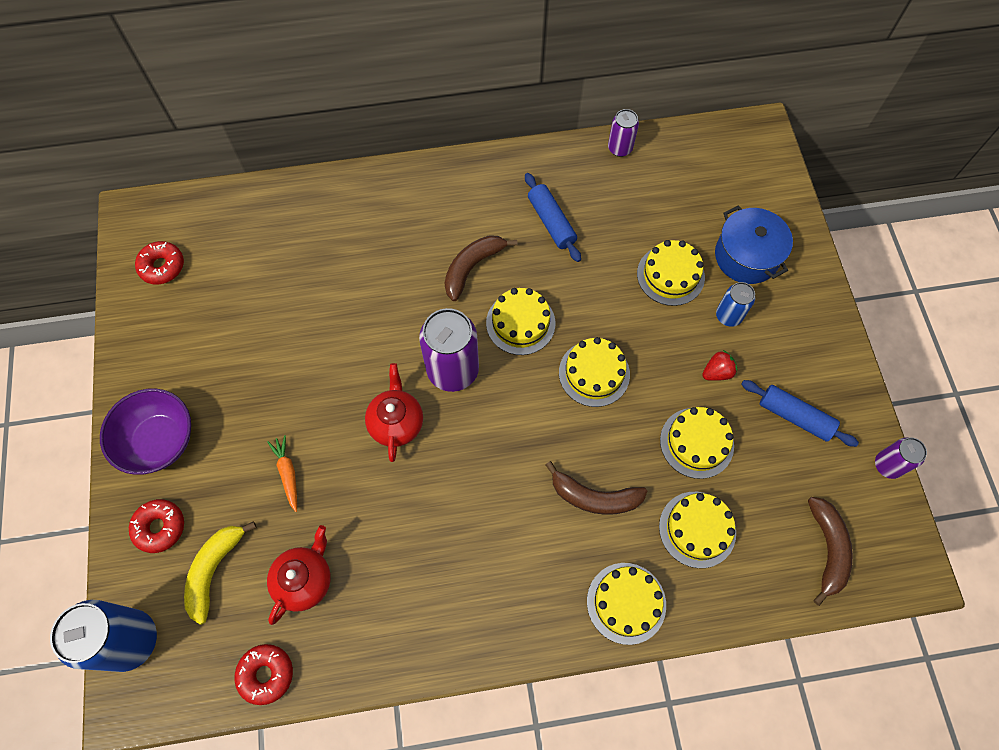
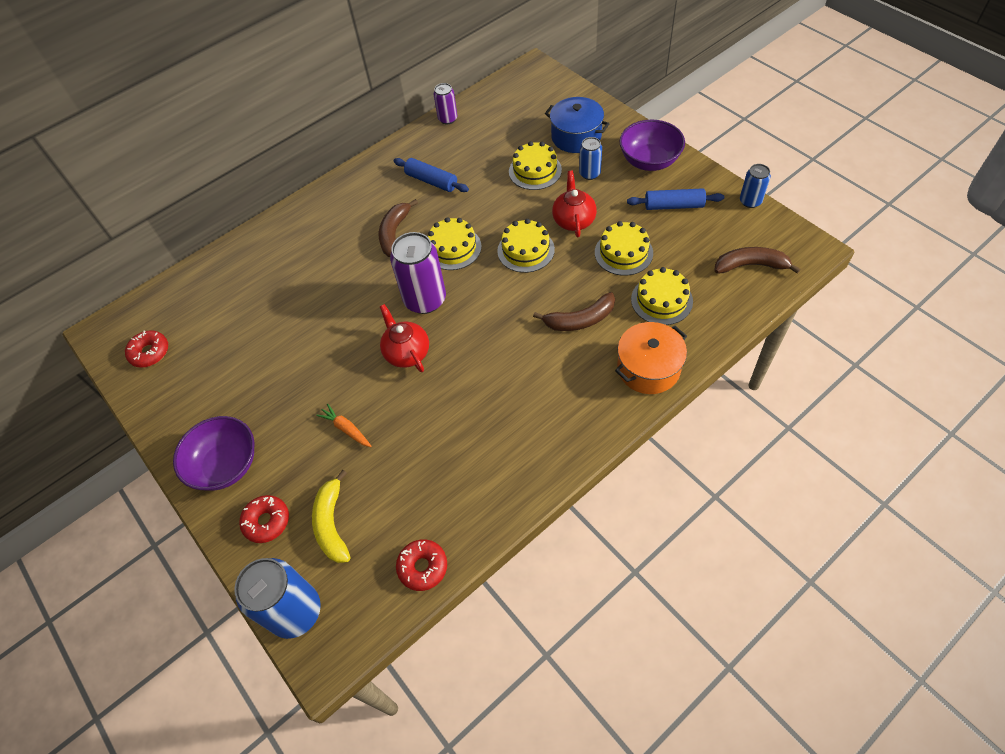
camera: 25 degrees left, 10 degrees down
red teapot [267,525,331,625] -> red teapot moved to [552,171,597,237]
yellow cake [587,563,666,645] -> orange pot [615,322,687,394]
red strawberry [702,350,737,381] -> none
brown banana [808,497,853,606] -> brown banana turned 60 degrees counterclockwise [715,247,801,274]
purple can [875,438,927,479] -> blue can [740,164,771,208]
none -> purple bowl [619,120,685,171]

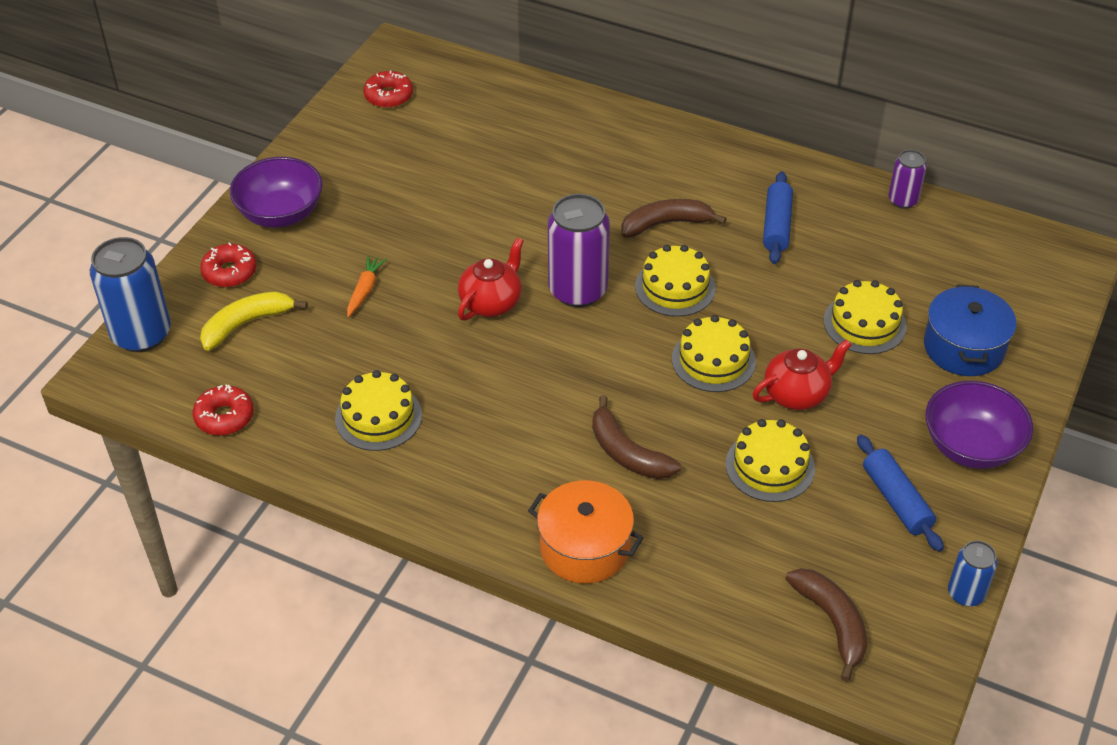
camera: 60 degrees right, 10 degrees down
blue can [579,137,602,180] -> none
yellow cake [631,267,693,325] -> yellow cake moved to [335,370,422,451]

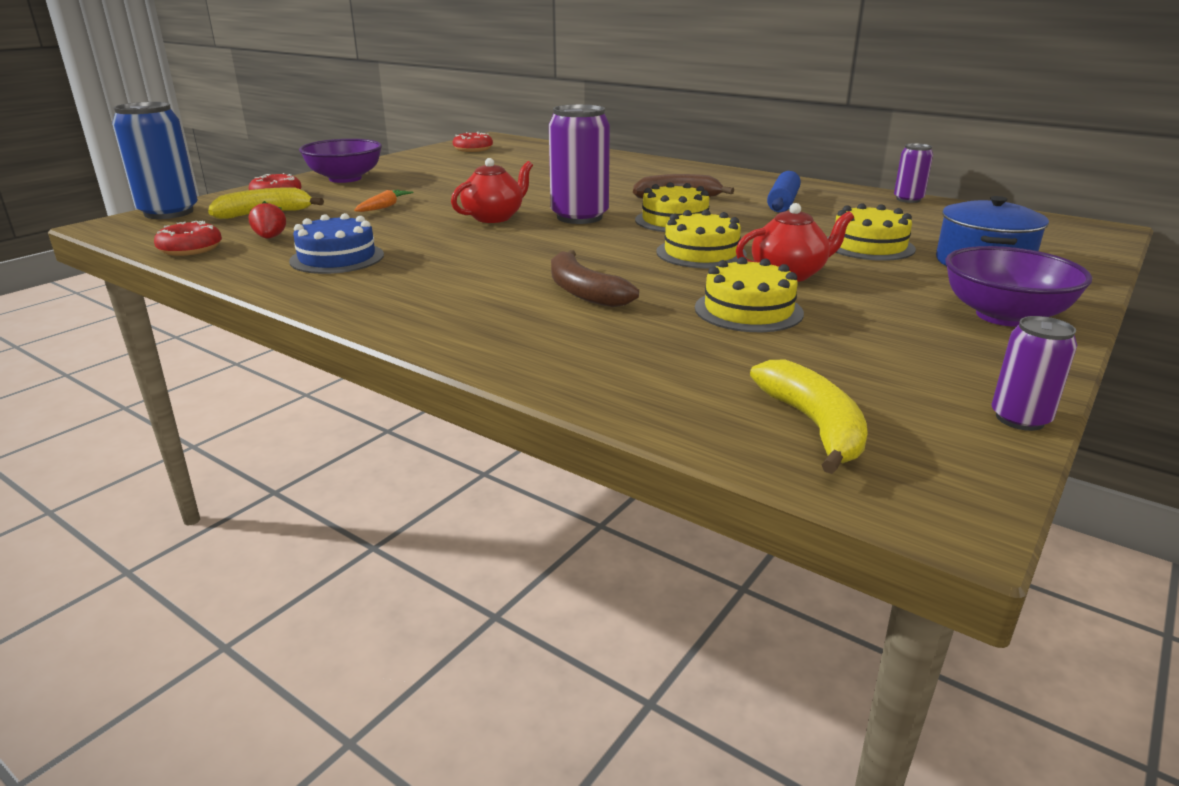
camera: 10 degrees right, 20 degrees down
yellow cake [335,370,422,451] -> blue cake [289,213,384,274]
orange pot [528,480,644,583] -> none
brown banana [786,568,867,682] -> yellow banana [750,360,868,474]
blue rolling pin [857,434,944,552] -> none
blue can [948,540,998,606] -> purple can [991,316,1077,431]
none -> red strawberry [249,201,286,239]

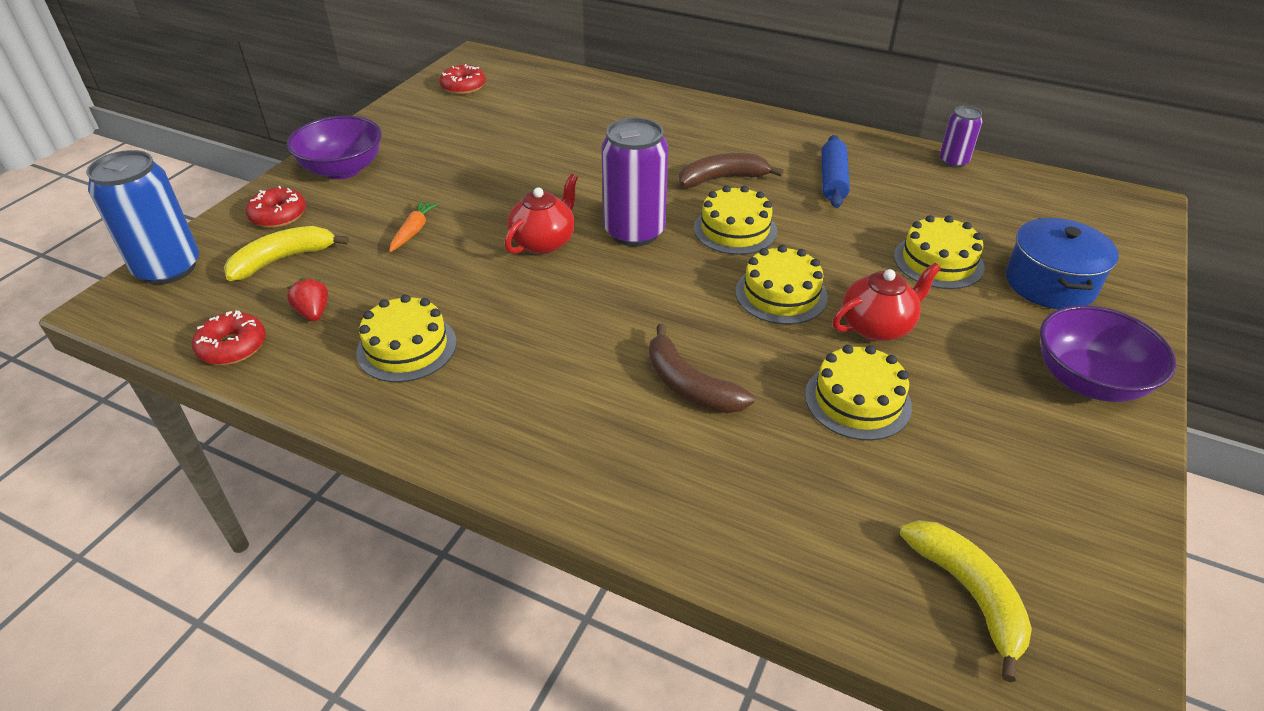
camera: 10 degrees left, 15 degrees up
blue cake [289,213,384,274] -> yellow cake [356,294,457,382]
purple can [991,316,1077,431] -> none

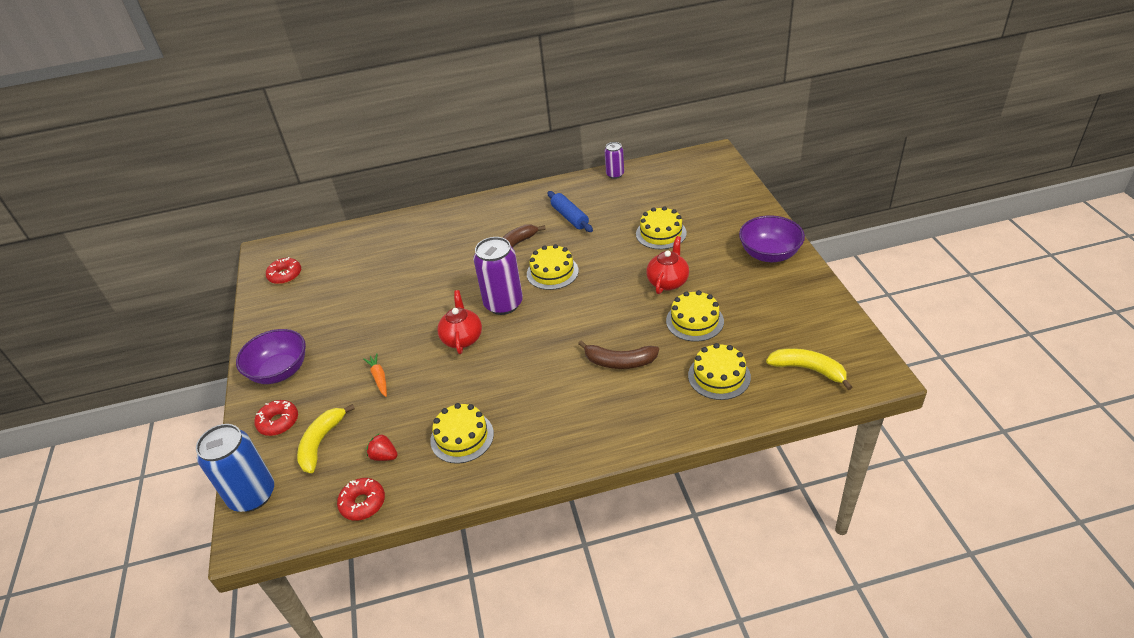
camera: 35 degrees left, 0 degrees up
yellow cake [735,245,828,325] -> yellow cake moved to [688,343,751,400]
blue pot [1006,218,1119,309] -> none

